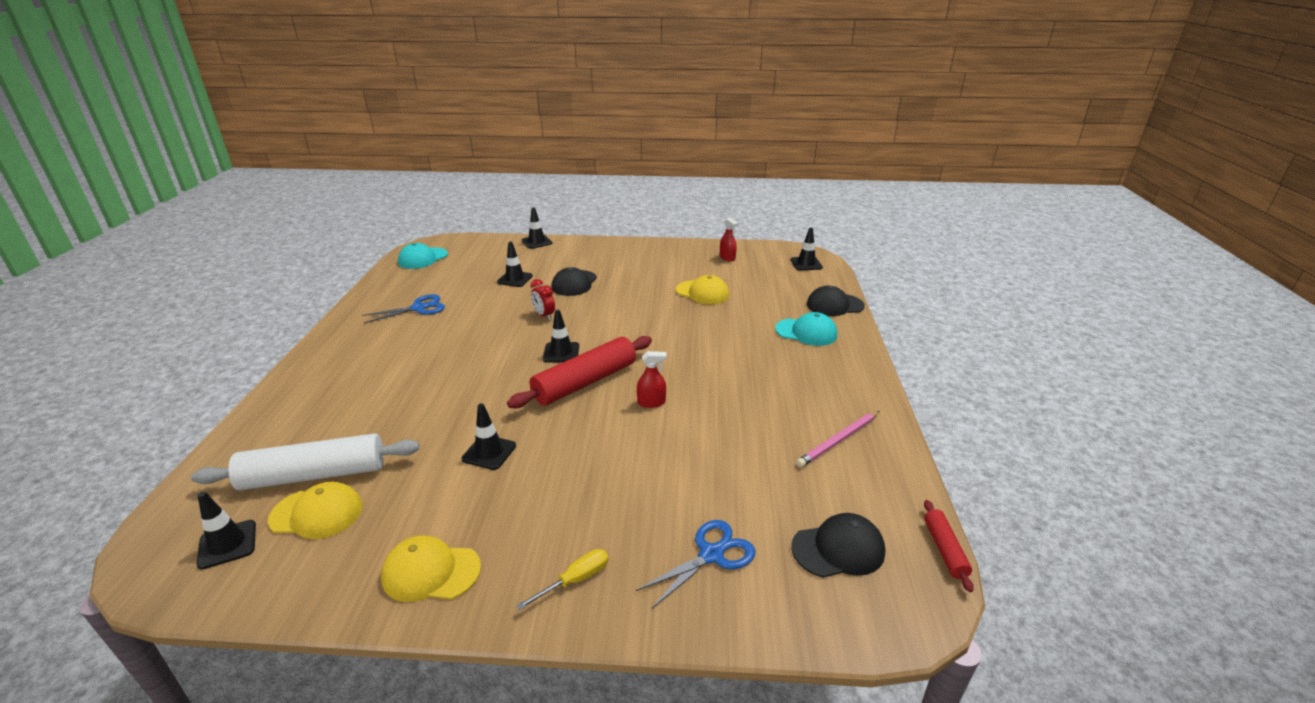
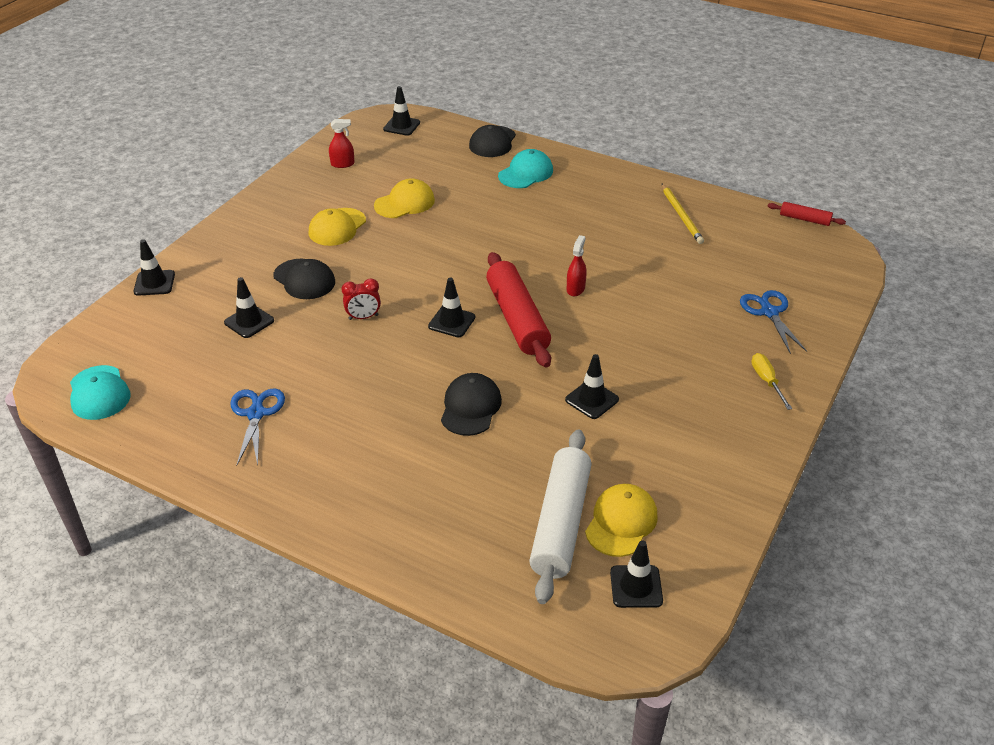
camera: 65 degrees left, 10 degrees up
yellow cap [381,535,481,602] -> yellow cap moved to [309,208,366,246]
black cap [792,513,885,578] -> black cap moved to [441,373,502,436]
pink pencil [796,411,879,467] -> yellow pencil [662,184,704,244]

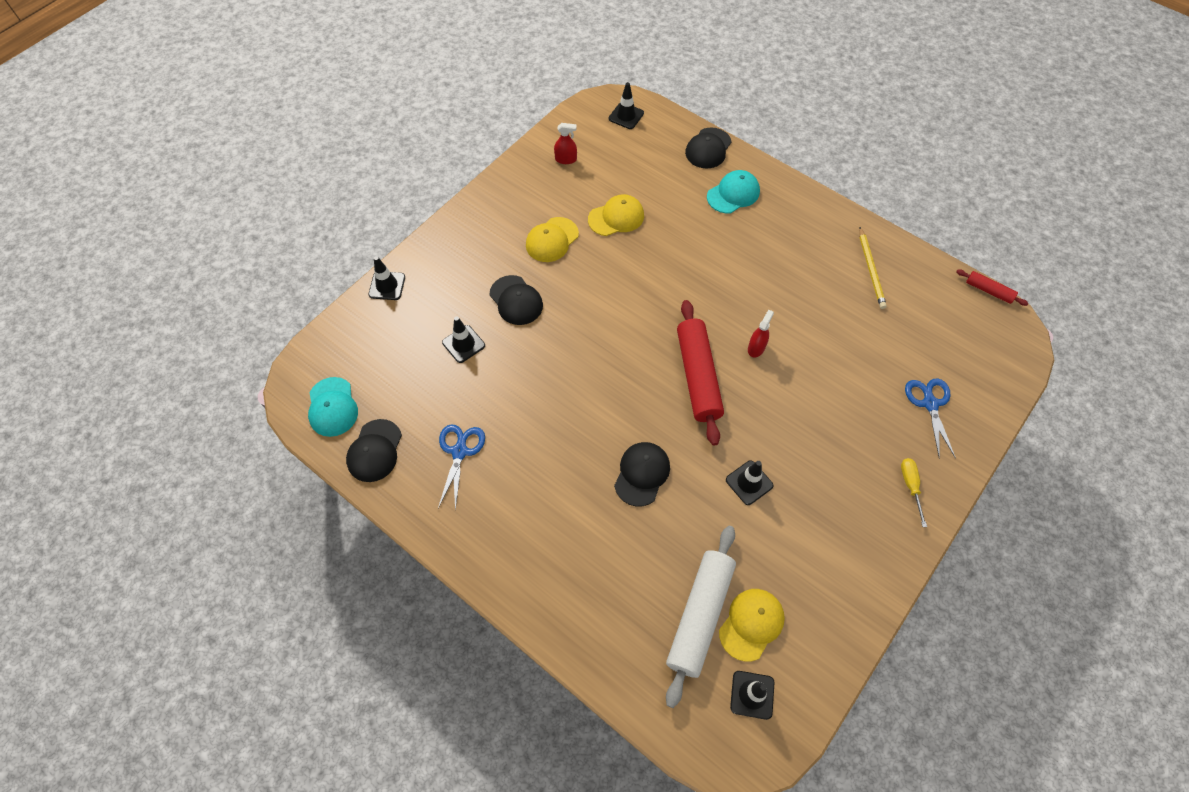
camera: 10 degrees right, 20 degrees up
red clock [342,278,381,320] -> none
black traffic cone [428,278,475,337] -> none
none -> black cap [346,419,402,482]

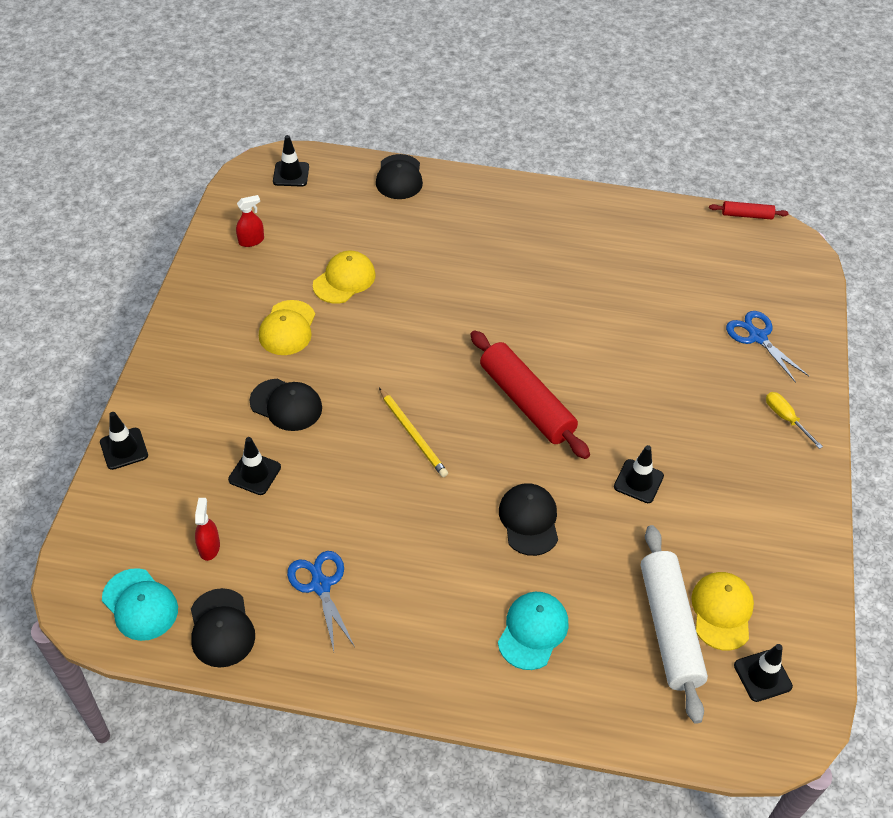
camera: 30 degrees left, 10 degrees down
turquoise cap [707,170,760,213] -> turquoise cap moved to [498,592,568,670]
red spray bottle [748,309,774,358] -> red spray bottle moved to [195,498,220,561]
yellow pencil [859,227,887,309] -> yellow pencil moved to [379,388,448,477]

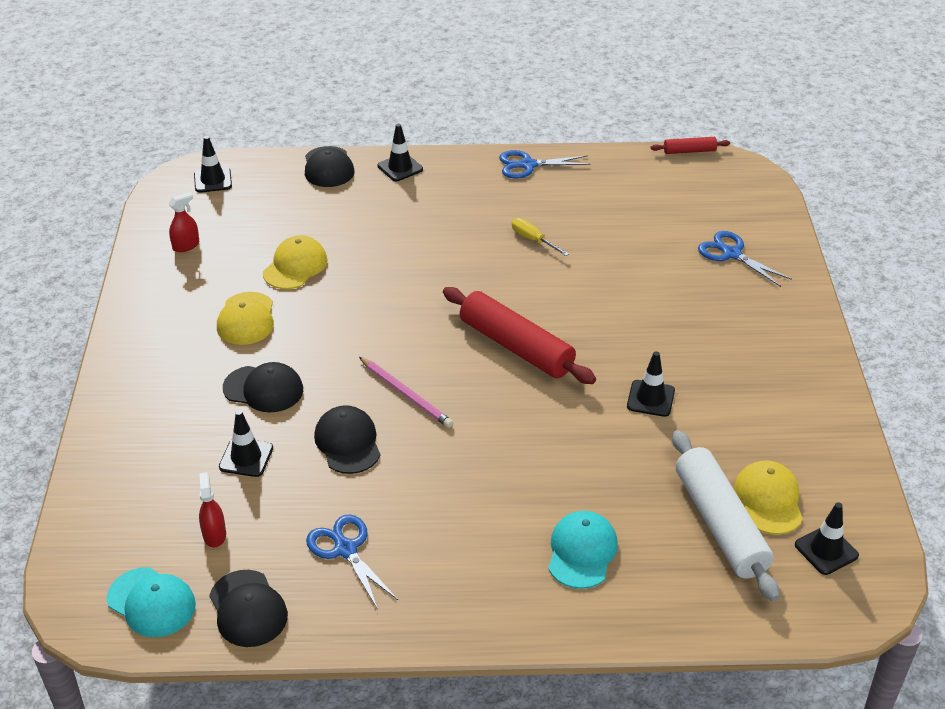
camera: 10 degrees left, 10 degrees down
black traffic cone [100,412,148,470] -> black traffic cone moved to [377,124,423,181]
yellow pencil [379,388,448,477] -> pink pencil [359,357,453,428]
black cap [499,483,558,556] -> black cap moved to [314,405,381,474]
yellow screwdriver [766,392,823,449] -> yellow screwdriver moved to [512,218,569,256]
none -> blue scissors [499,150,591,179]

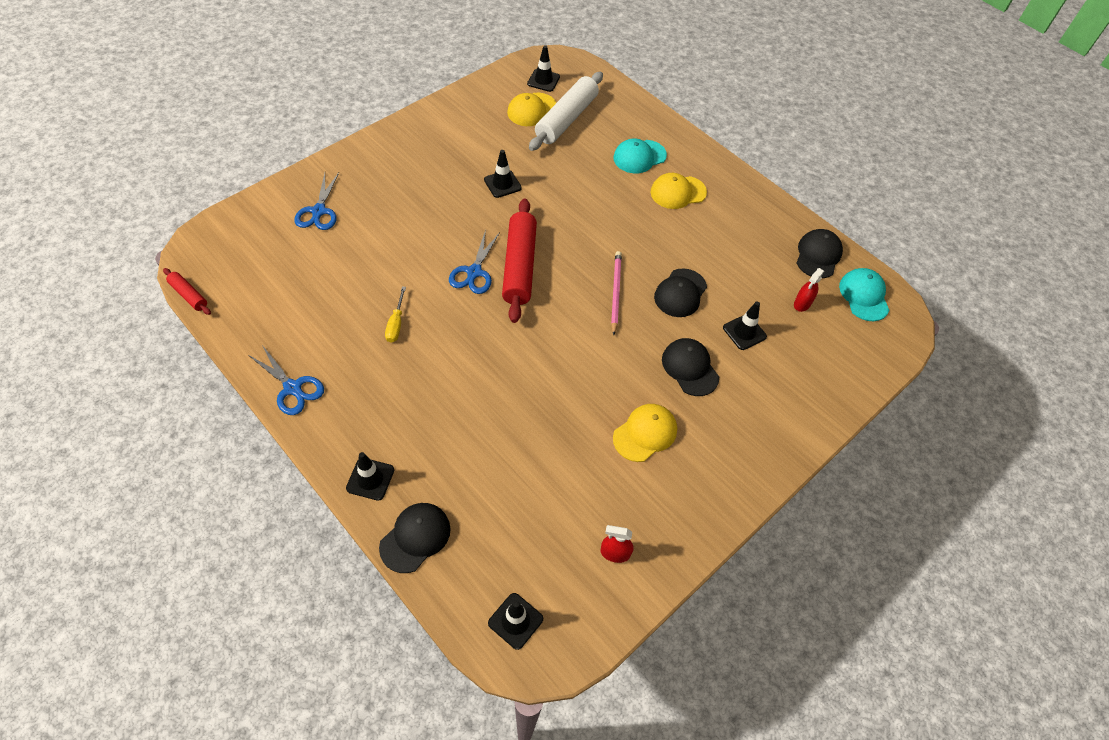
camera: 135 degrees left, 15 degrees up
yellow cap [263,235,328,289] -> yellow cap moved to [650,173,707,209]
blue scissors [306,514,398,610] -> blue scissors moved to [449,230,500,294]

